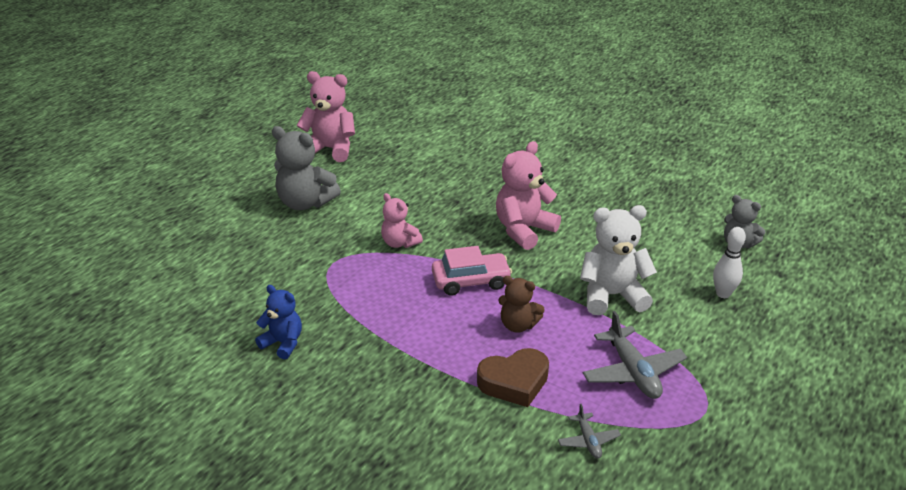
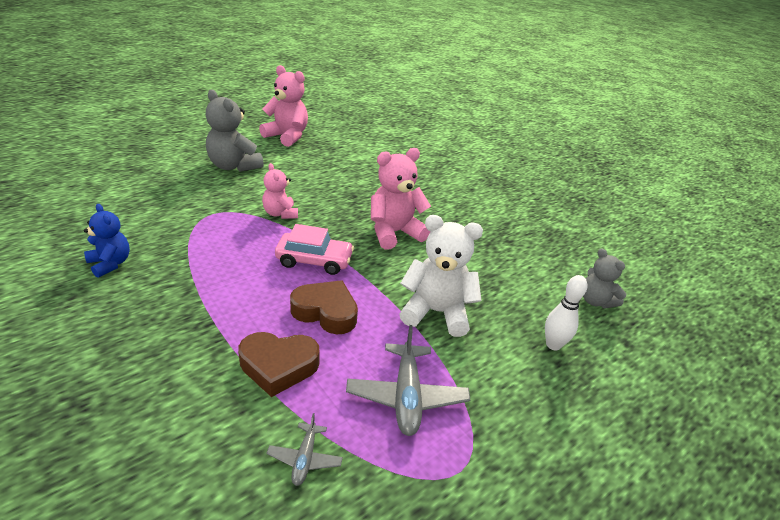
camera: 15 degrees right, 0 degrees up
brown teddy bear [498,276,545,333] -> brown heart [290,280,358,334]

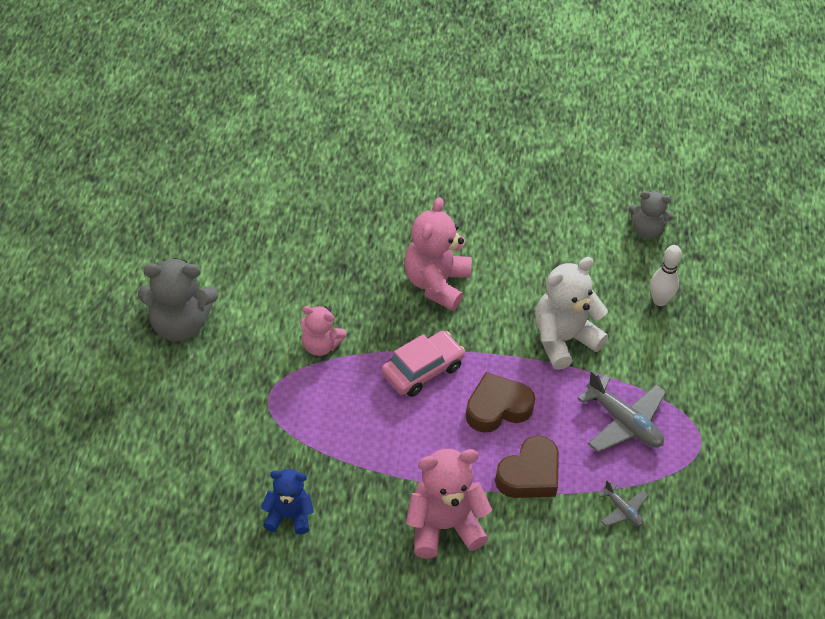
camera: 45 degrees left, 15 degrees up
pink teddy bear [259,65,308,147] -> pink teddy bear moved to [406,449,492,559]

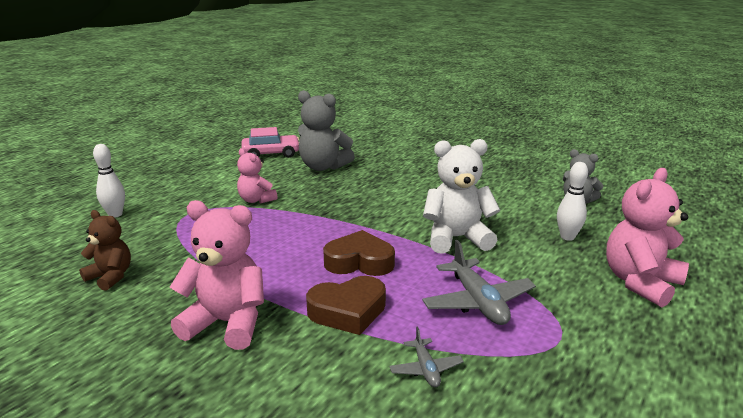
camera: 30 degrees right, 25 degrees down
grey teddy bear [138,258,218,342] -> grey teddy bear moved to [298,90,355,171]
blue teddy bear [261,469,314,535] -> brown teddy bear [79,210,131,291]
pink car [382,331,465,397] -> pink car moved to [241,127,299,158]
pink teddy bear [404,197,472,311] -> pink teddy bear moved to [606,168,689,307]
none -> white bowling pin [93,144,125,218]

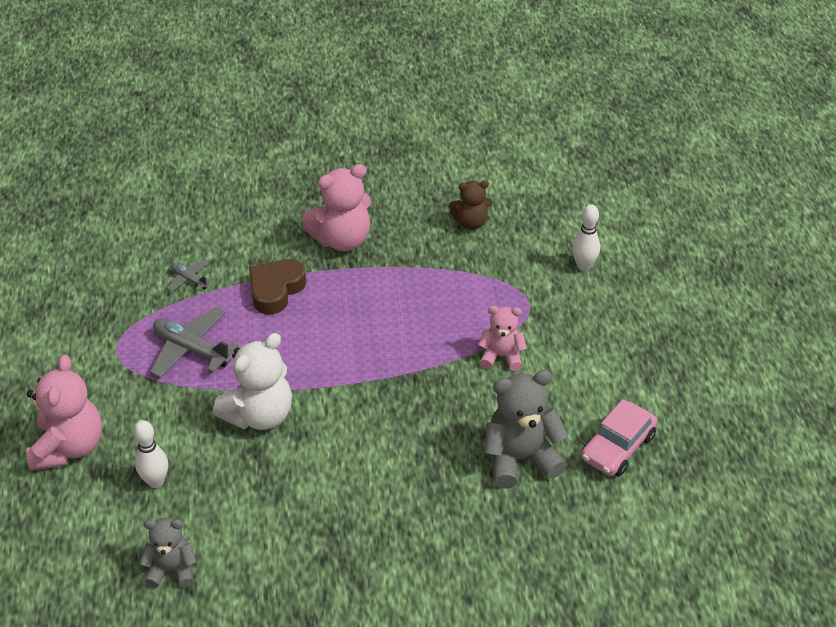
camera: 140 degrees right, 20 degrees up
brown heart [323,230,395,276] -> none

